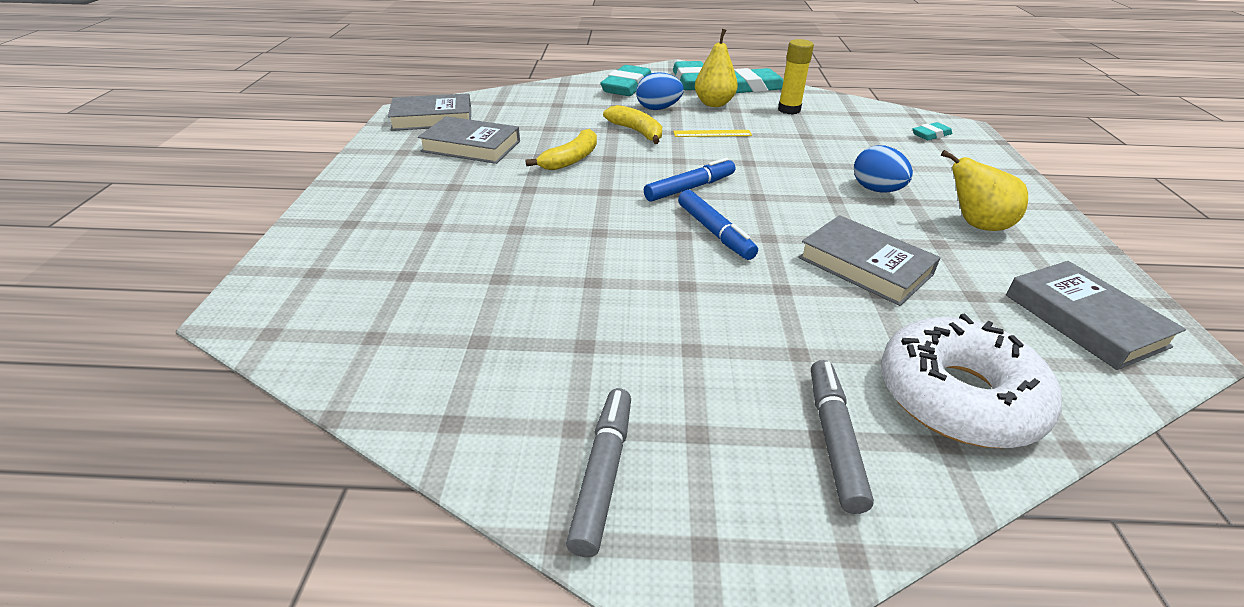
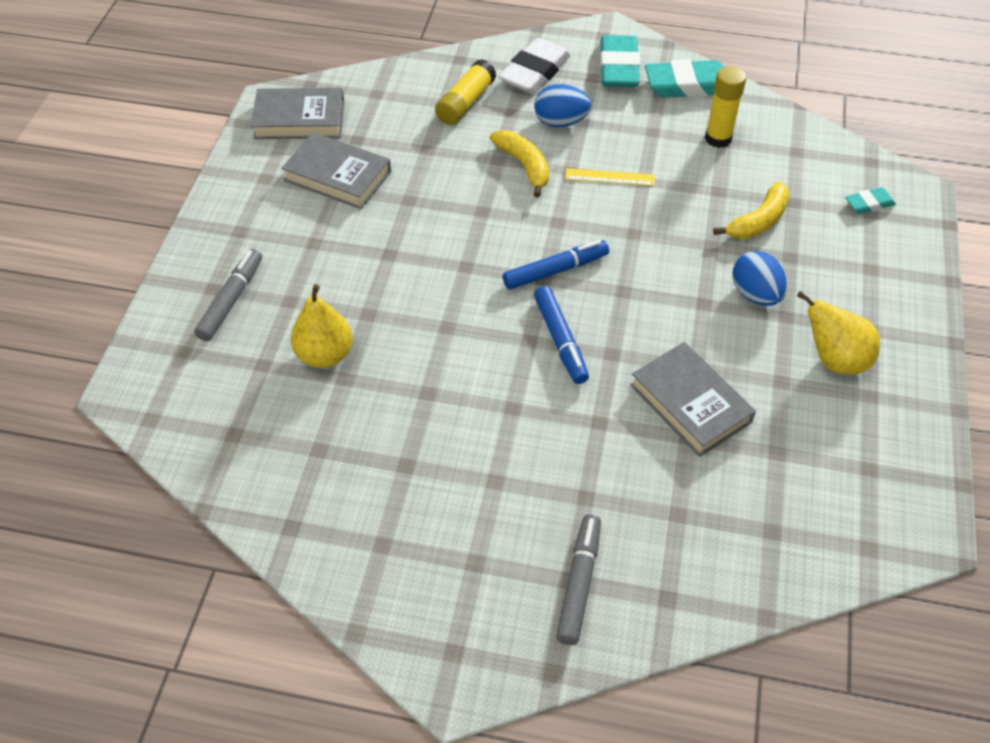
camera: 10 degrees right, 15 degrees up
yellow banana [525,129,597,170] -> yellow banana moved to [713,181,790,239]
grey marker [566,388,631,557] -> grey marker moved to [194,249,262,341]
turquoise eraser [601,65,651,96] -> white eraser [499,38,571,94]
yellow pear [695,29,738,107] -> yellow pear moved to [291,284,353,368]
white donut [881,313,1062,448] -> none
grey book [1006,261,1186,370] -> none
none -> yellow glue stick [435,59,496,125]

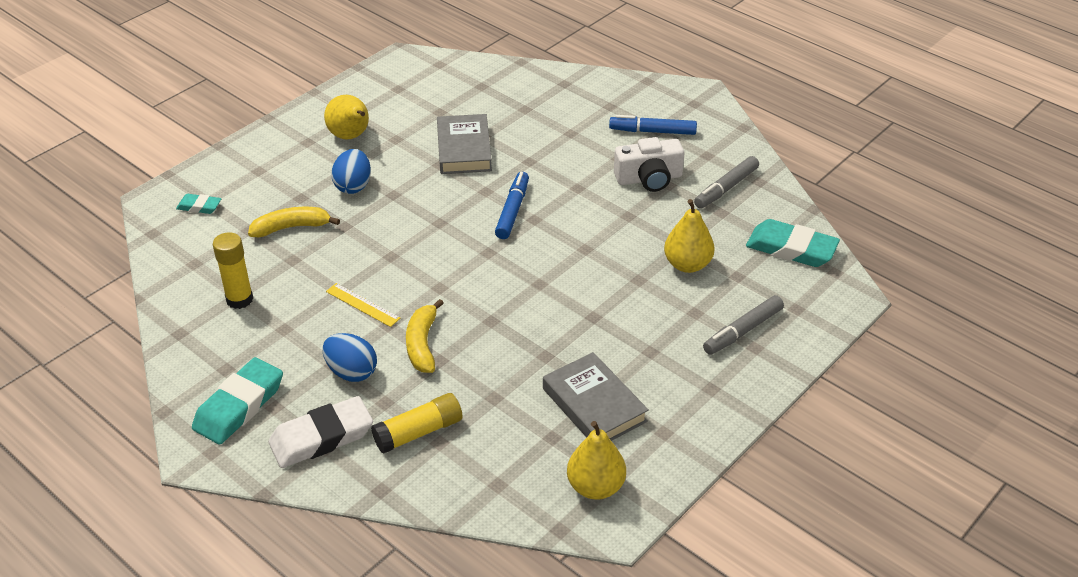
camera: 150 degrees left, 10 degrees down
grey book [251,88,344,139] -> yellow pear [567,421,626,500]
blue marker [503,240,609,290] -> blue marker moved to [609,115,697,135]
grey marker [556,514,601,645] -> grey marker moved to [694,156,759,209]
turquoise eraser [645,59,724,98] -> turquoise eraser moved to [746,219,840,267]
none -> white camera [614,137,685,192]

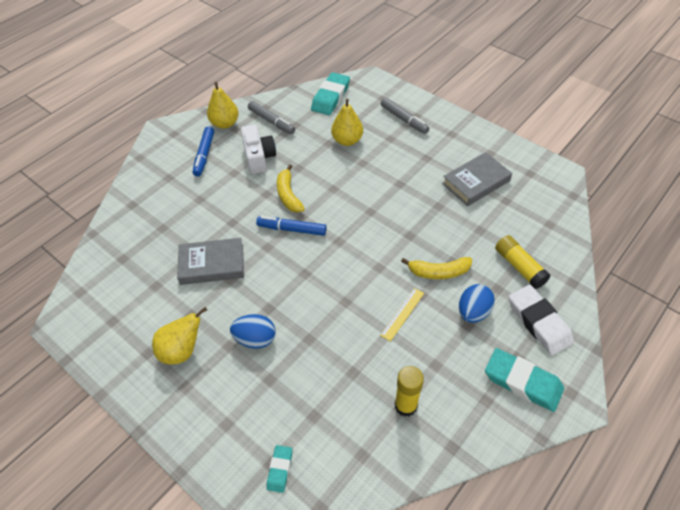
camera: 90 degrees left, 10 degrees up
yellow banana [248,207,340,237] -> yellow banana moved to [277,165,305,213]
yellow pear [567,421,626,500] -> yellow pear moved to [207,82,239,129]

